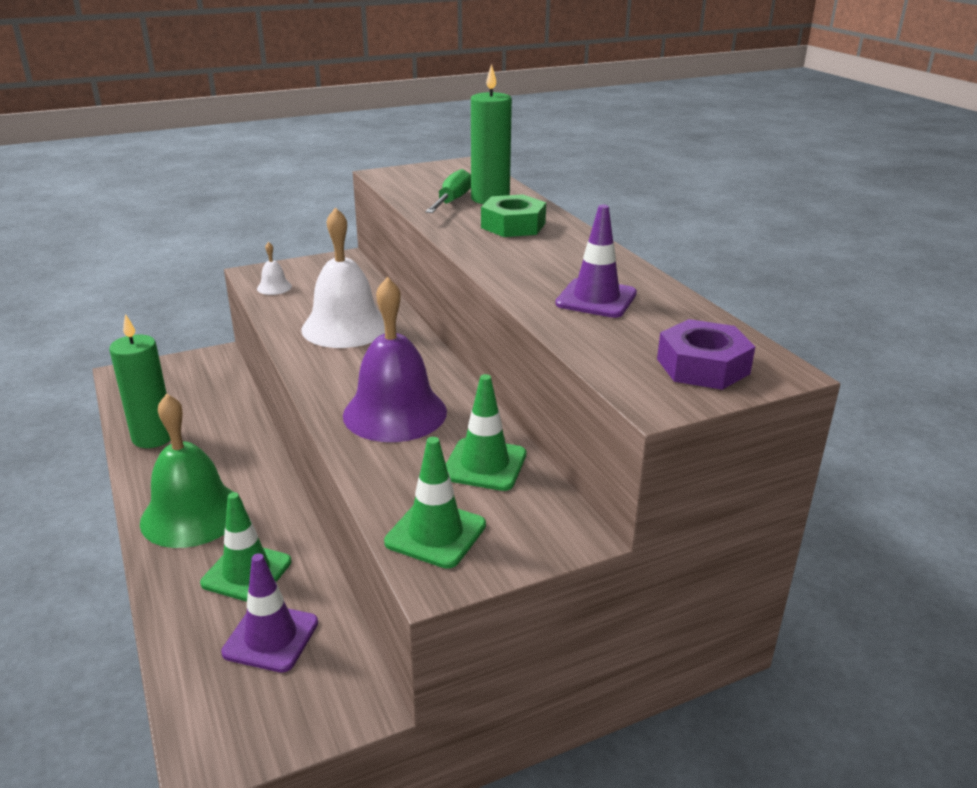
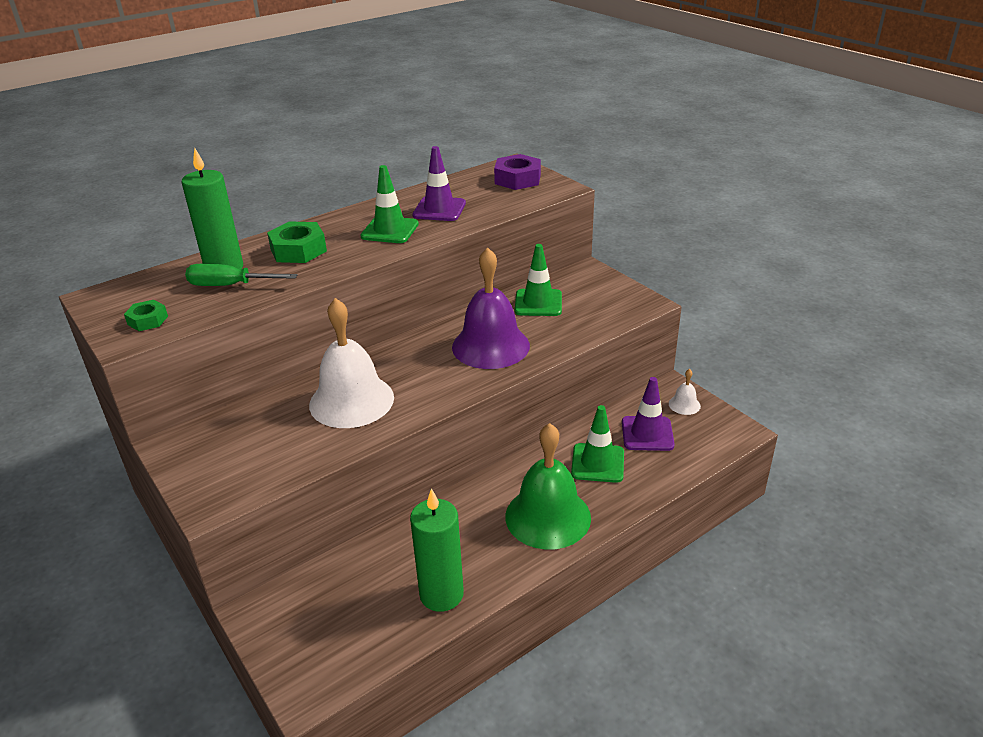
camera: 100 degrees left, 5 degrees up
white bell [257,242,292,295] -> white bell moved to [669,369,701,415]
green traffic cone [384,437,486,569] -> green traffic cone moved to [360,165,419,243]
none -> green nut [124,300,168,331]

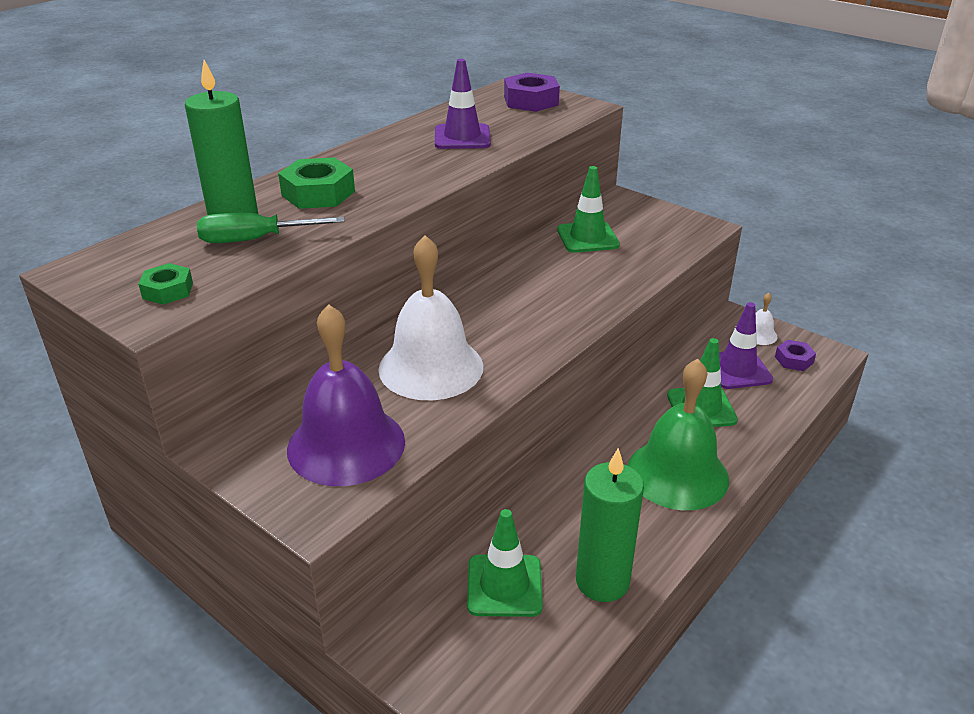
camera: 15 degrees left, 0 degrees up
green traffic cone [360,165,419,243] -> green traffic cone moved to [467,509,543,617]
purple bell [452,247,530,369] -> purple bell moved to [287,304,405,486]
none -> purple nut [775,340,816,371]

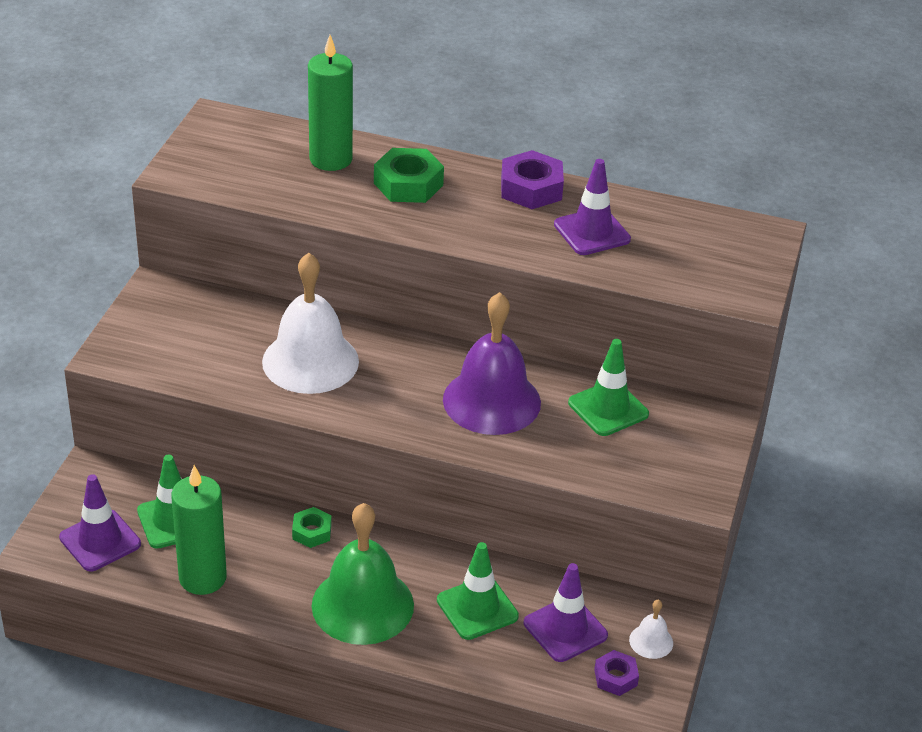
camera: 65 degrees right, 5 degrees up
green nut [138,263,193,305] -> green nut moved to [292,507,332,548]
green screwdriver [197,213,344,243] -> none
purple bell [287,304,405,486] -> purple bell moved to [443,292,541,435]
purple nut [504,72,560,112] -> purple nut moved to [501,150,564,209]
none -> purple traffic cone [59,474,141,571]

